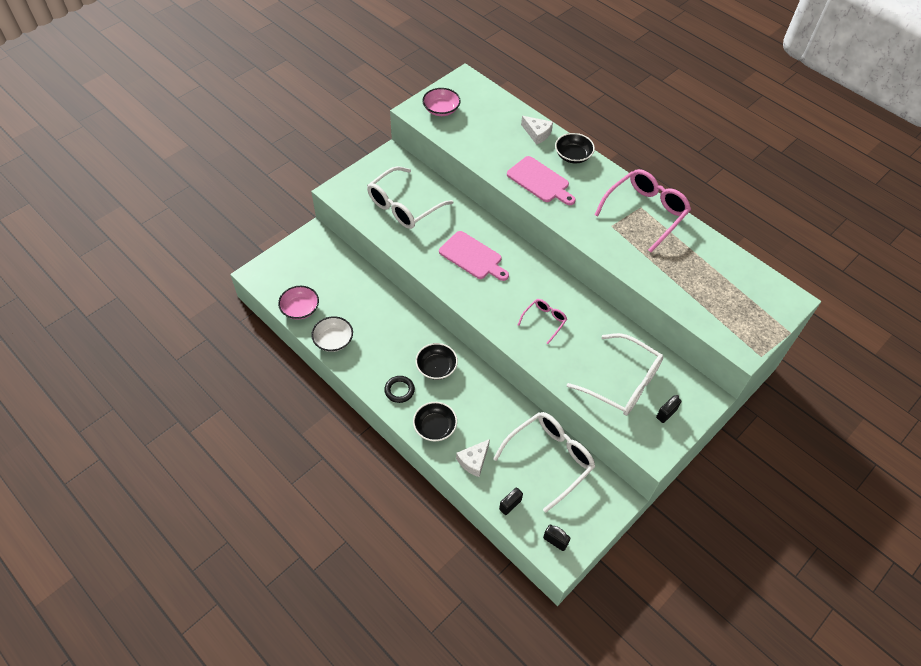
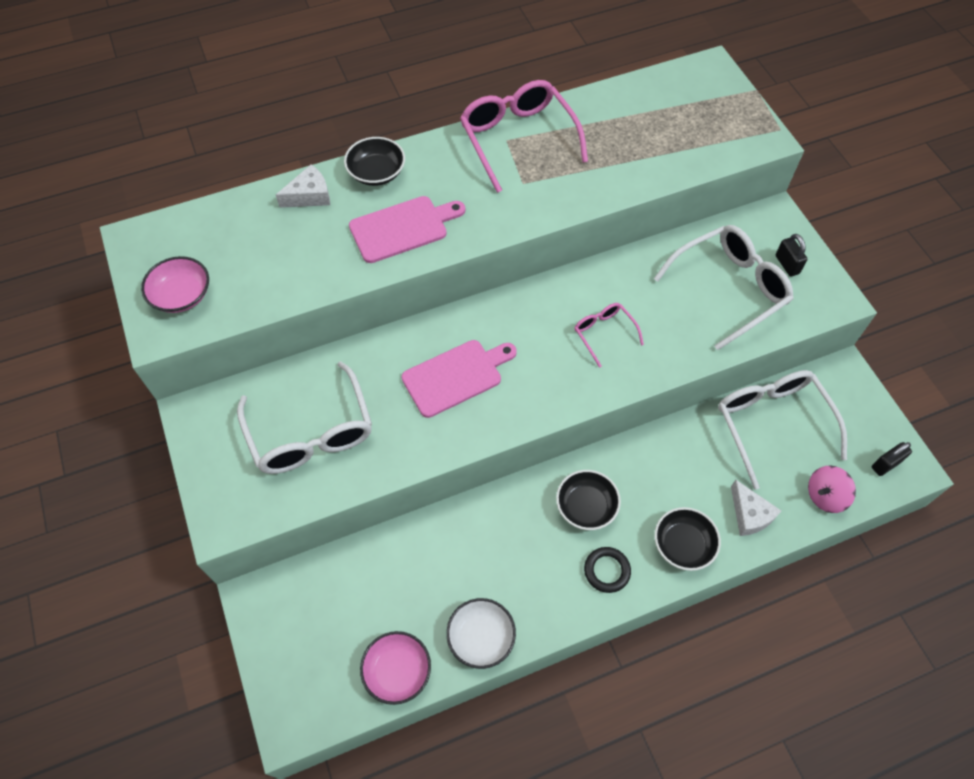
camera: 65 degrees left, 5 degrees up
black padlock [499,488,523,515] -> pink spinning top [808,466,856,513]

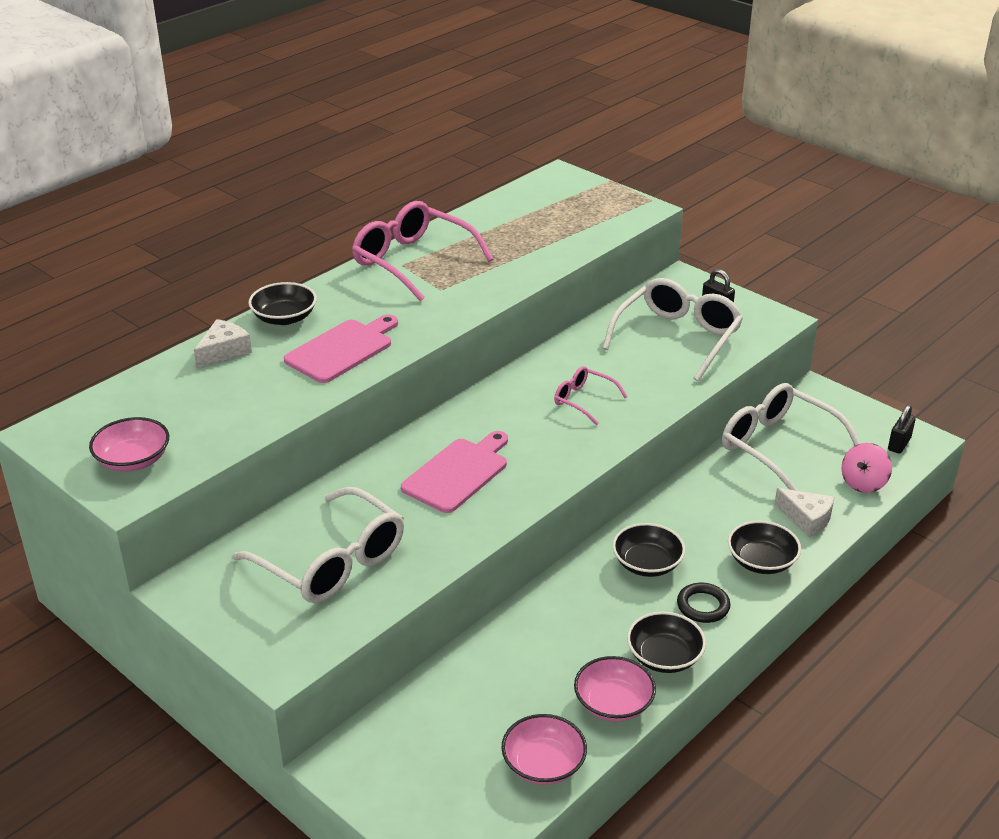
camera: 25 degrees left, 25 degrees down
white bowl [446,598,516,669] -> pink bowl [574,656,656,722]
none -> black bowl [627,612,706,673]

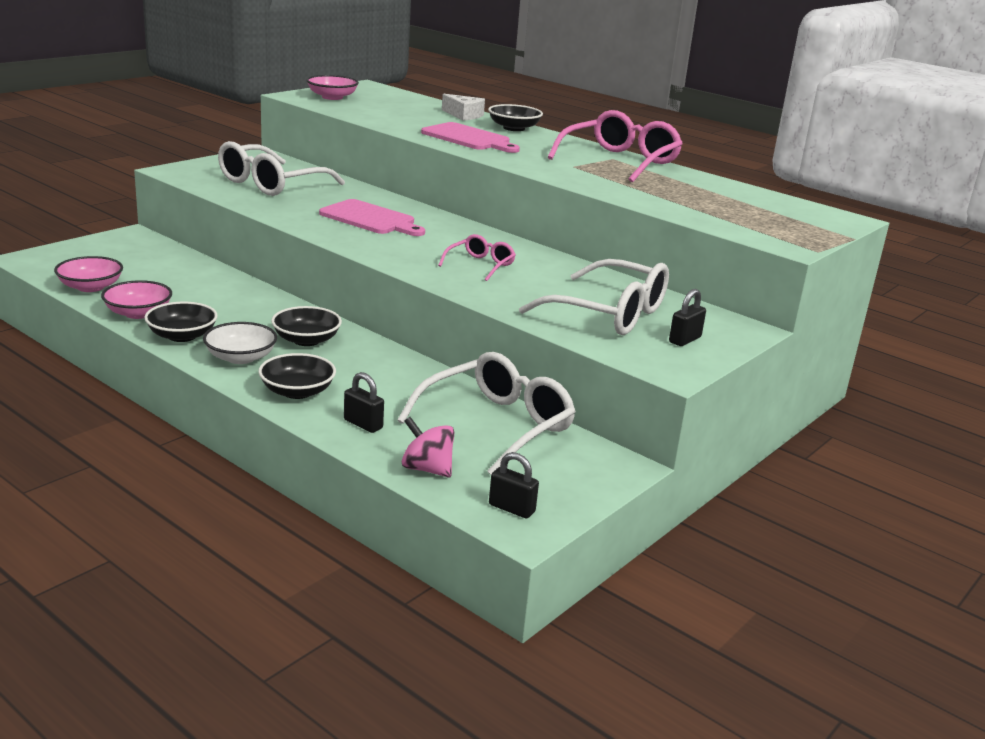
camera: 85 degrees right, 10 degrees down
black ring [677,583,730,623] -> white bowl [203,322,277,364]
white cheese [775,488,835,537] -> black padlock [344,372,384,433]

